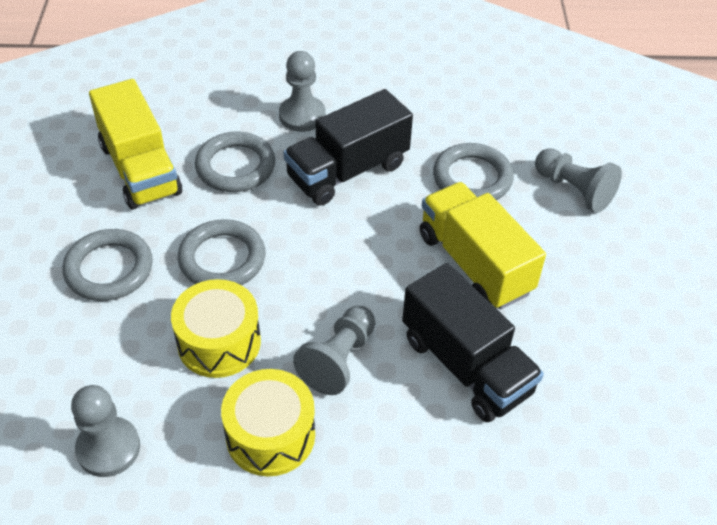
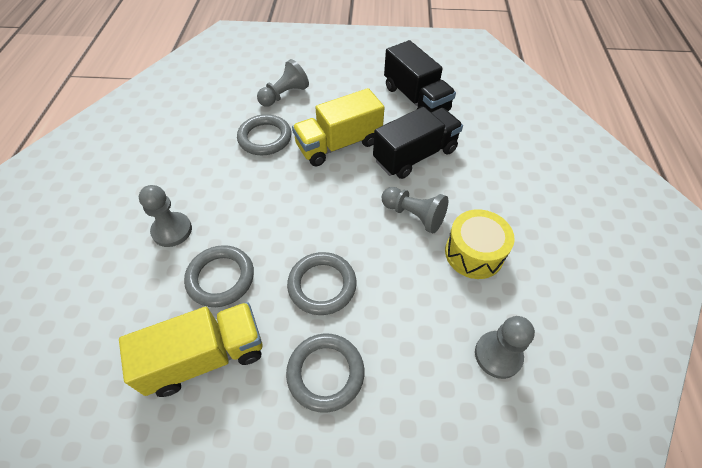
camera: 85 degrees left, 5 degrees up
yellow drum [171,279,261,378] -> none
black truck [283,89,413,206] -> black truck moved to [384,40,456,112]

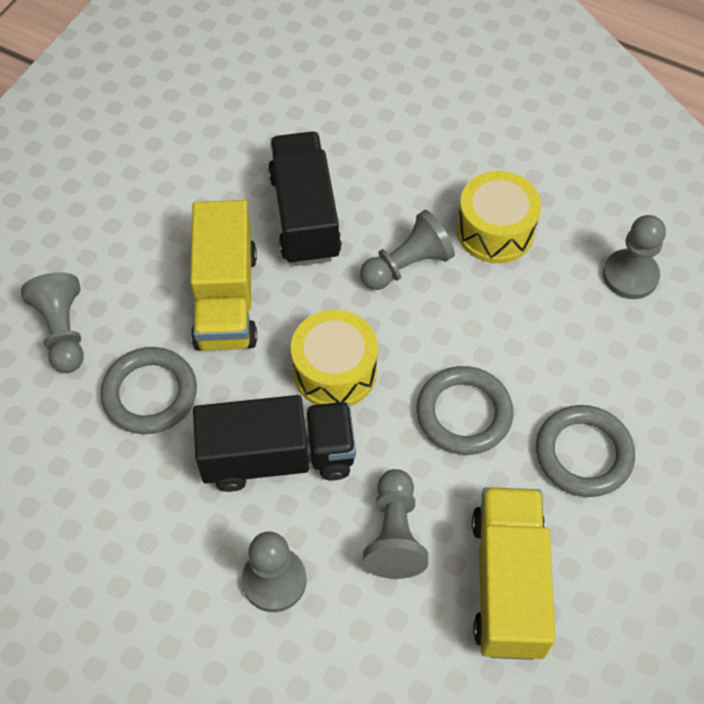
camera: 65 degrees left, 5 degrees up
grey ring [184,245,254,307] -> grey pawn [363,469,428,579]
black truck [384,40,456,112] -> black truck moved to [193,395,356,492]
none -> yellow drum [291,310,378,406]

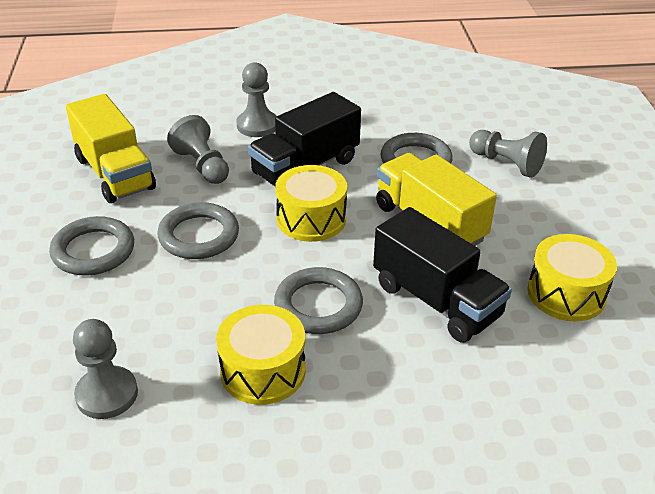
camera: 145 degrees right, 20 degrees down
grey pawn [360,210,455,290] -> grey ring [274,267,363,334]
none -> yellow drum [527,234,617,322]

